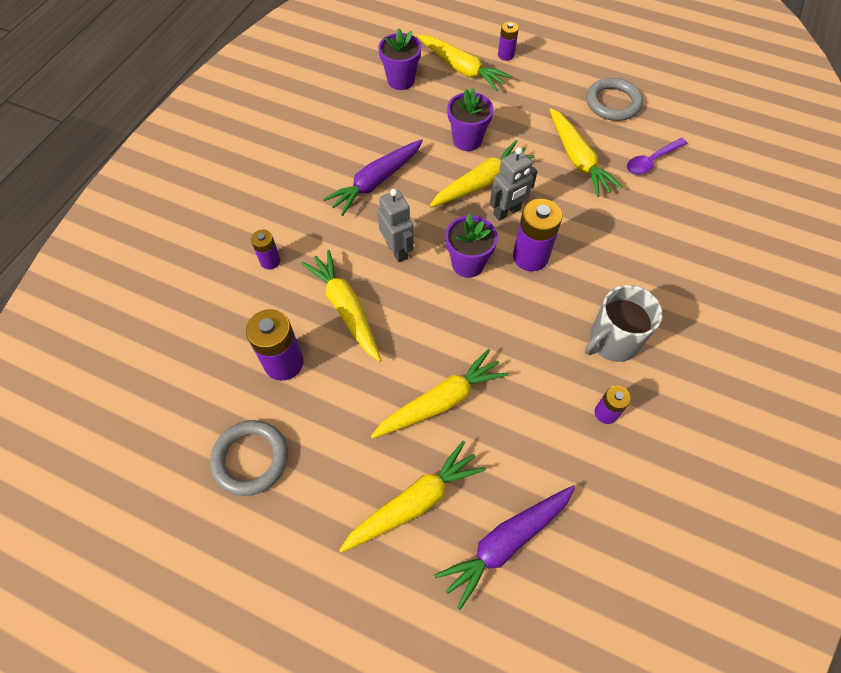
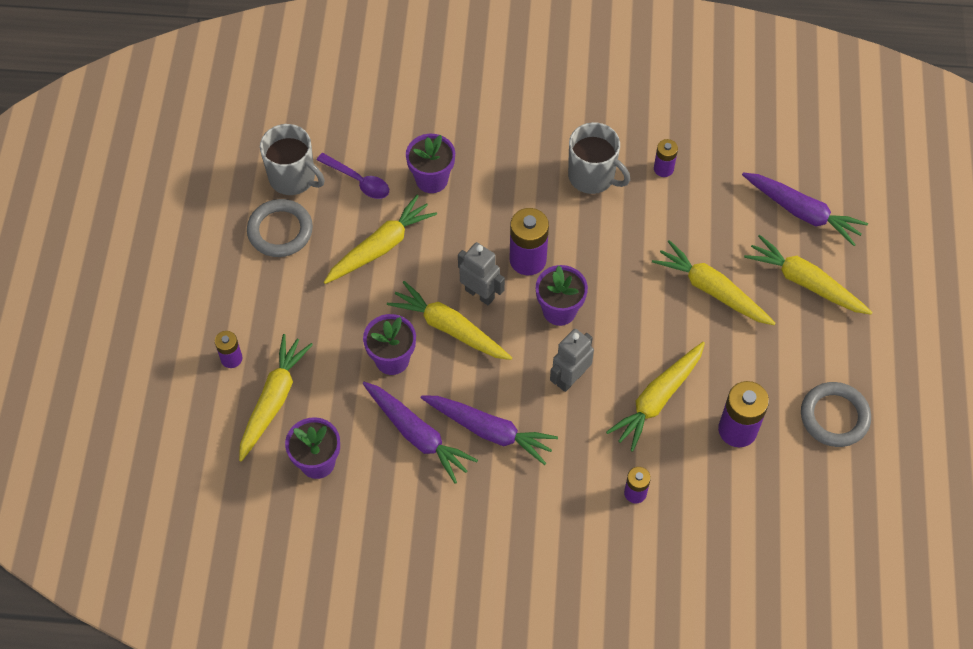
camera: 110 degrees left, 0 degrees up
none -> grey mug [260,124,325,195]
none -> purple carrot [362,382,478,484]
none -> purple flower pot [406,134,455,193]

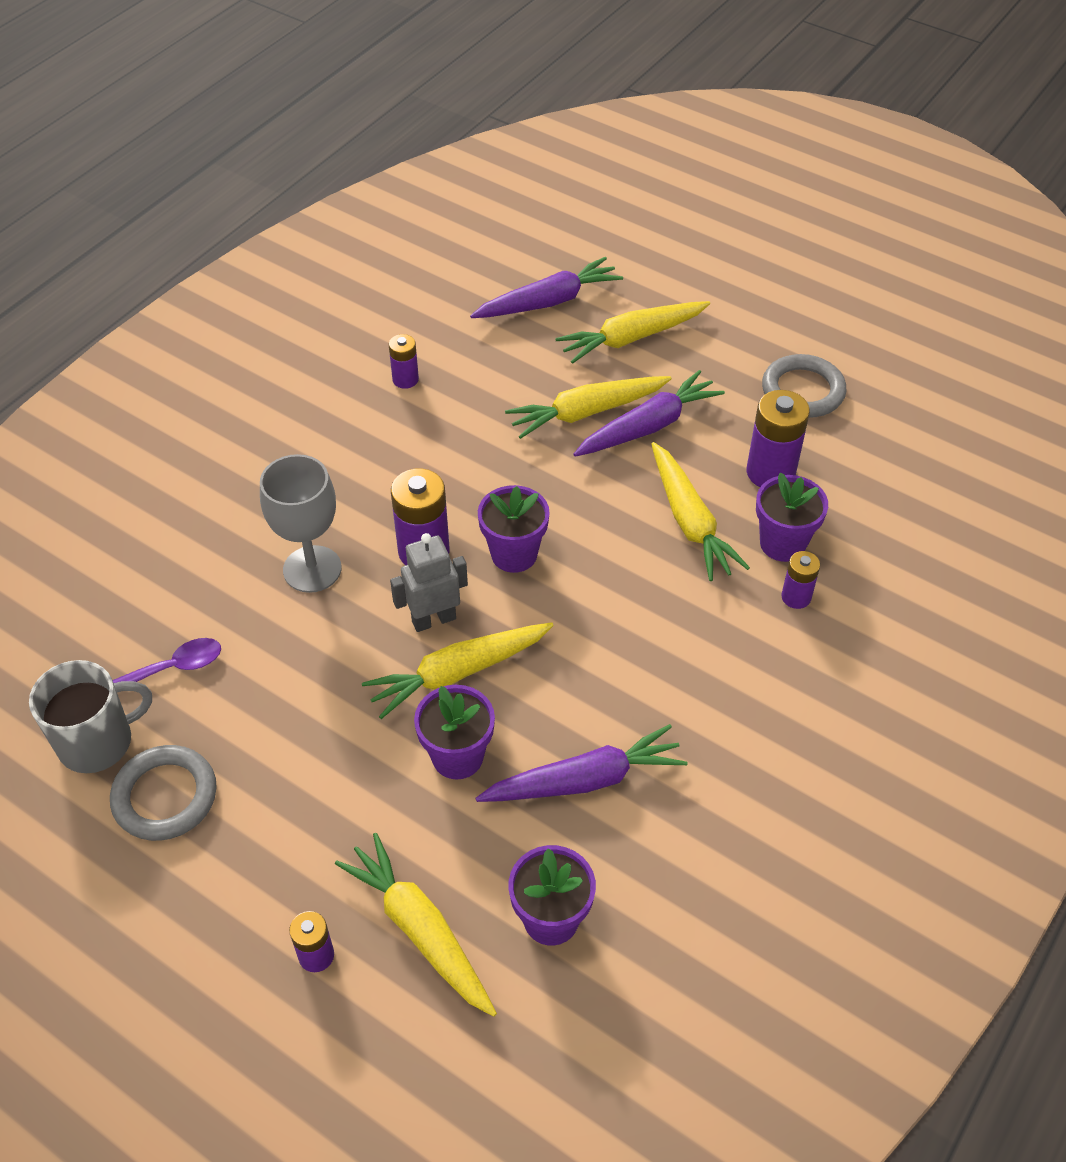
camera: 60 degrees left, 10 degrees down
yellow carrot [324,195,437,284] -> none
purple flower pot [406,134,455,193] -> purple flower pot moved to [756,473,828,562]
purple carrot [420,395,558,465] -> purple carrot moved to [574,370,725,457]
grey robot [550,329,594,392] -> none
grey mug [568,122,630,194] -> none
none -> grey goblet [260,454,342,593]

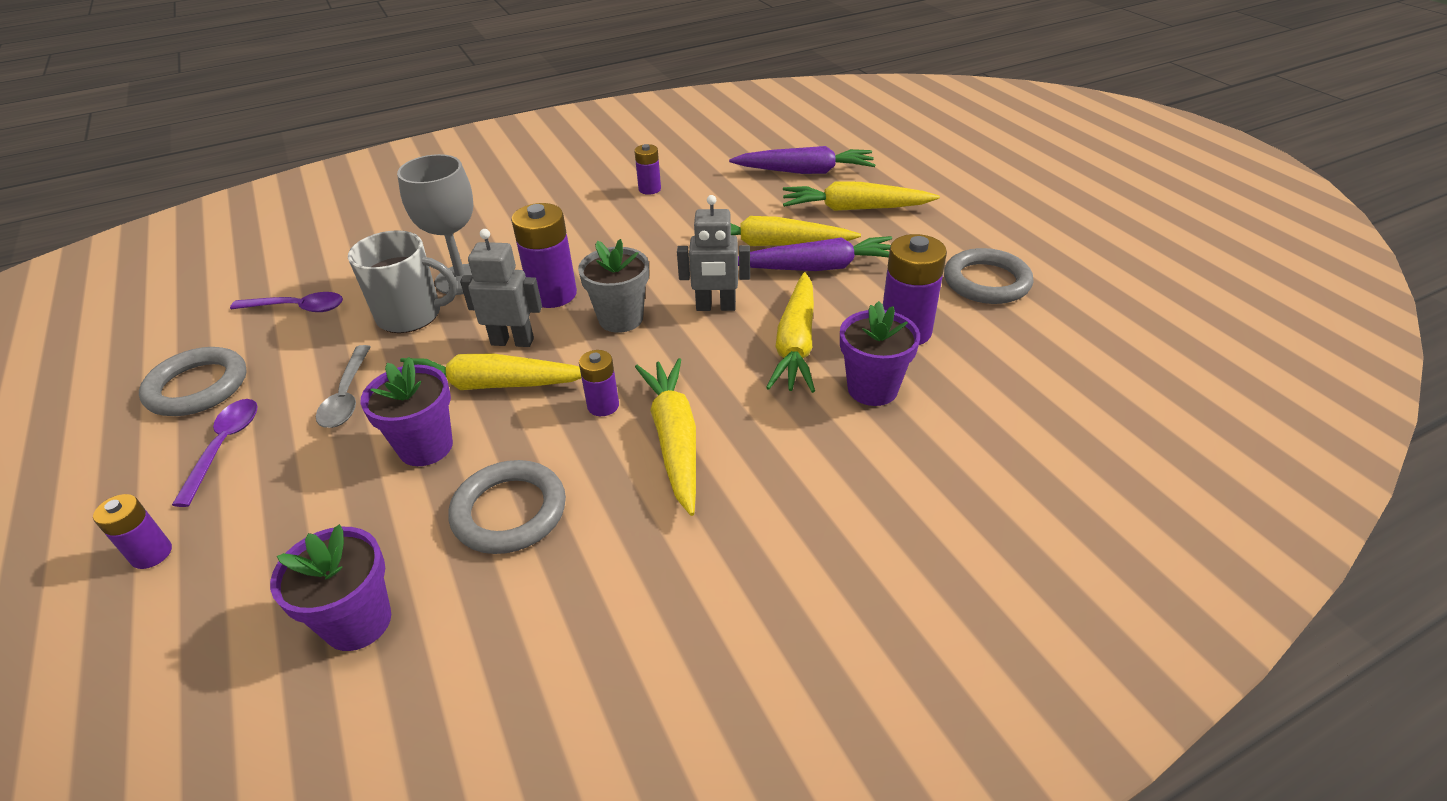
camera: 30 degrees right, 10 degrees down
grey mug [29,660,152,773] -> grey mug moved to [348,230,458,333]
yellow carrot [335,833,497,1017] -> yellow carrot moved to [635,358,696,516]
purple carrot [476,724,688,802] -> grey ring [449,460,566,554]
purple flower pot [478,485,550,573] -> grey flower pot [578,239,649,333]
purple battery [781,551,820,609] -> purple battery moved to [579,350,619,416]
none -> purple spoon [172,399,258,507]
none -> grey spoon [316,345,371,428]
none -> grey robot [677,195,750,311]

